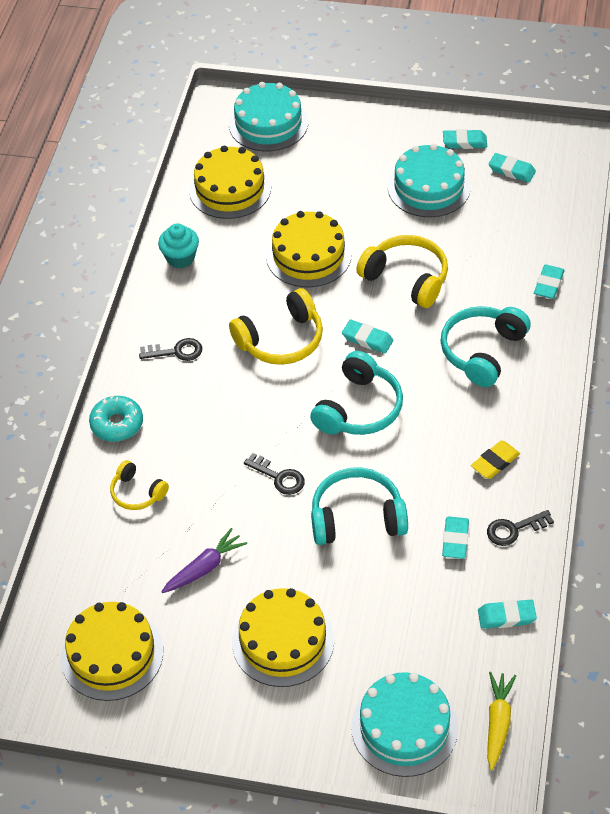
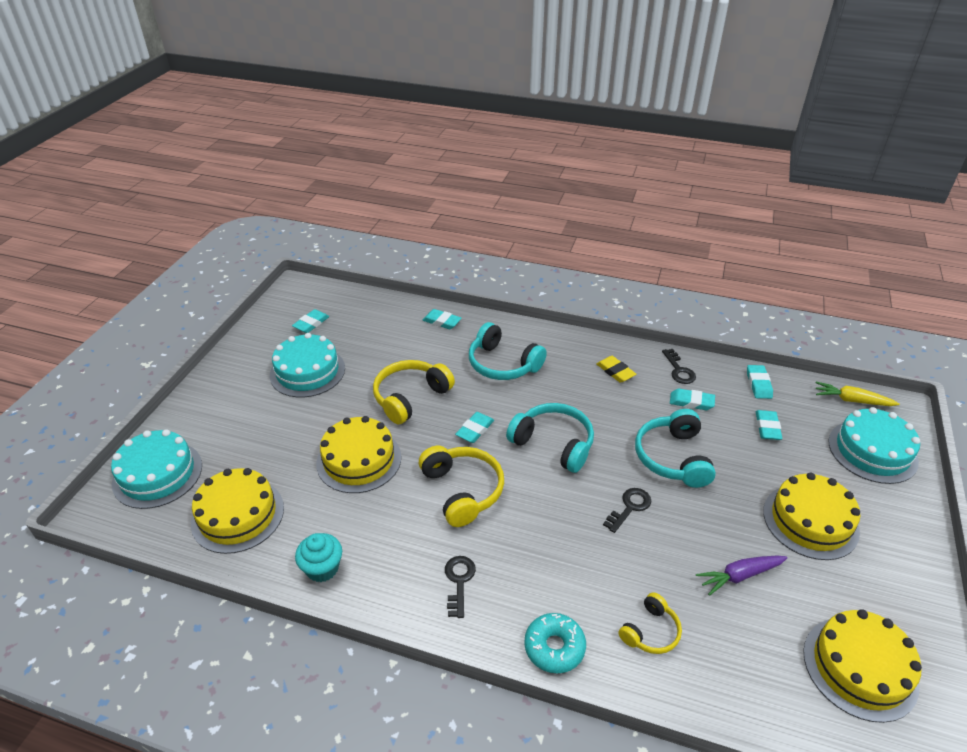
camera: 85 degrees left, 10 degrees down
purple carrot [161,528,247,593] -> purple carrot turned 75 degrees counterclockwise [696,556,788,596]
turquoise eraser [443,129,487,149] -> turquoise eraser moved to [756,410,783,440]

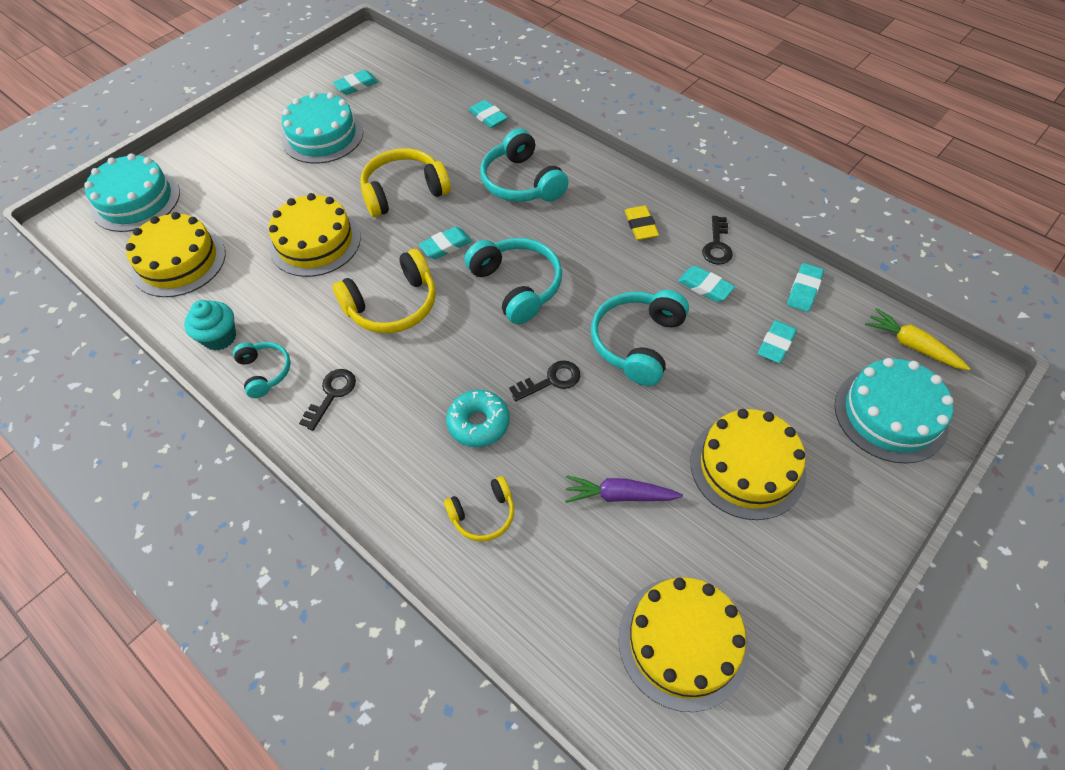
camera: 25 degrees right, 15 degrees up
yellow headphones [419,446,504,527] -> yellow headphones turned 60 degrees clockwise [333,249,436,333]
turquoise donut [524,613,586,673] -> turquoise donut moved to [446,390,510,447]
none -> turquoise headphones [233,342,291,398]

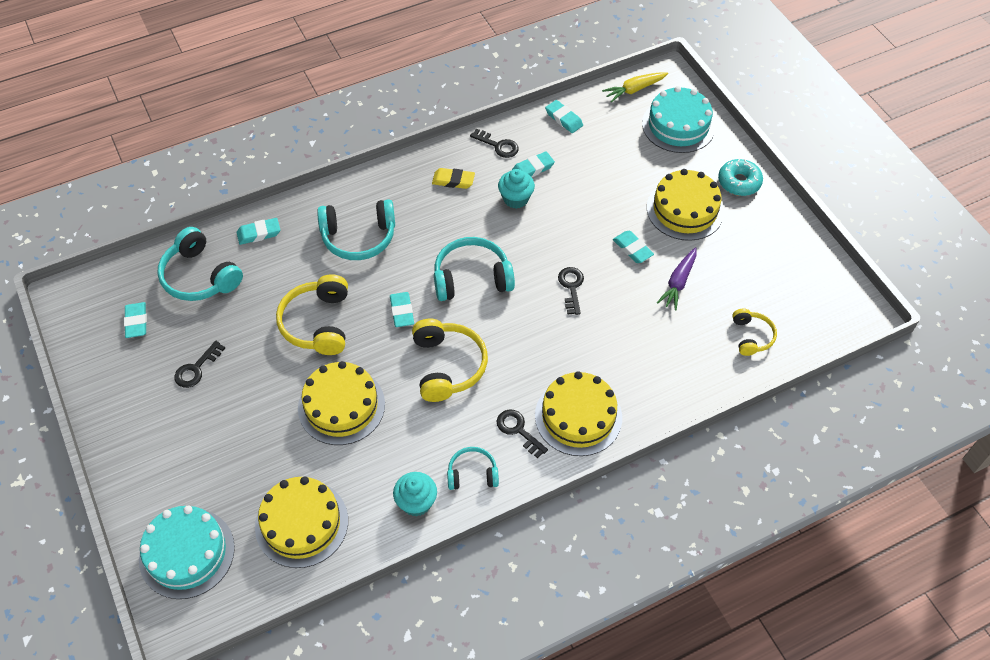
camera: 70 degrees left, 0 degrees up
turquoise cake [282,92,363,164] -> black key [174,341,225,388]
yellow headphones [444,476,514,541] -> yellow headphones moved to [732,309,777,356]
turquoise donut [446,390,510,447] -> turquoise donut moved to [718,159,763,196]
turquoise headphones [591,290,689,386] -> turquoise headphones moved to [157,227,243,301]
yellow cake [619,577,749,712] -> yellow cake moved to [535,371,622,456]
turquoise eraser [758,320,797,363] -> turquoise eraser moved to [613,231,654,263]
none -> turquoise cupcake [498,169,535,209]

